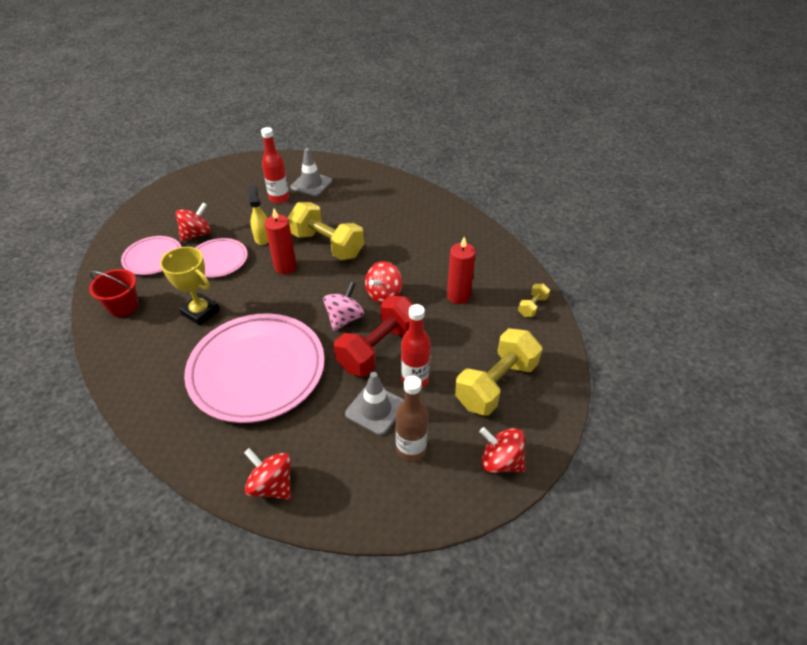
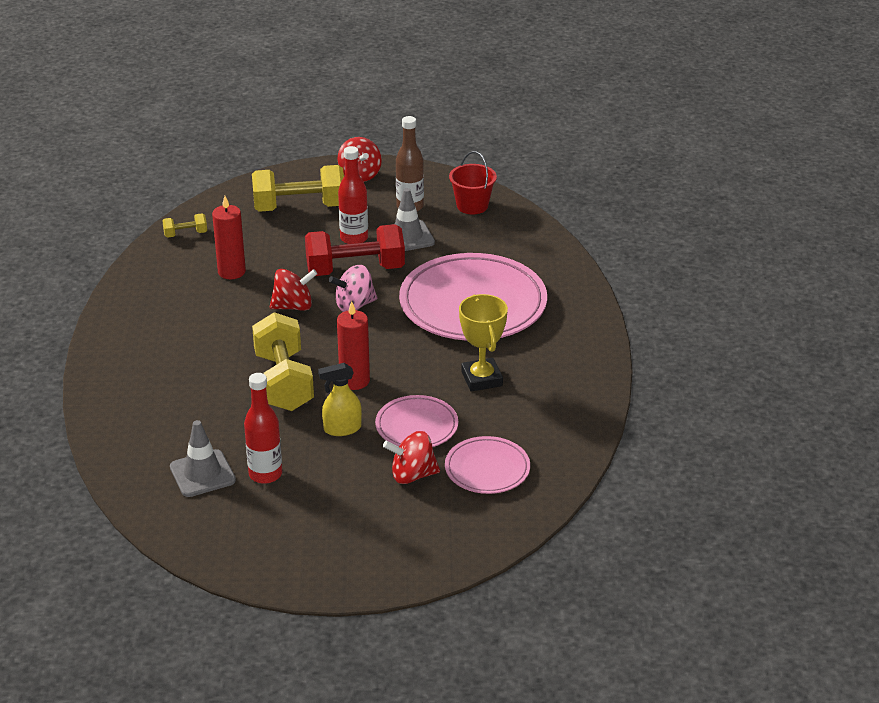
camera: 140 degrees left, 10 degrees down
red bucket [89,269,139,317] -> red bucket moved to [449,151,497,214]
red spinning top [244,448,291,500] -> none
yellow spray bottle [249,185,268,245] -> yellow spray bottle turned 45 degrees clockwise [318,363,362,436]

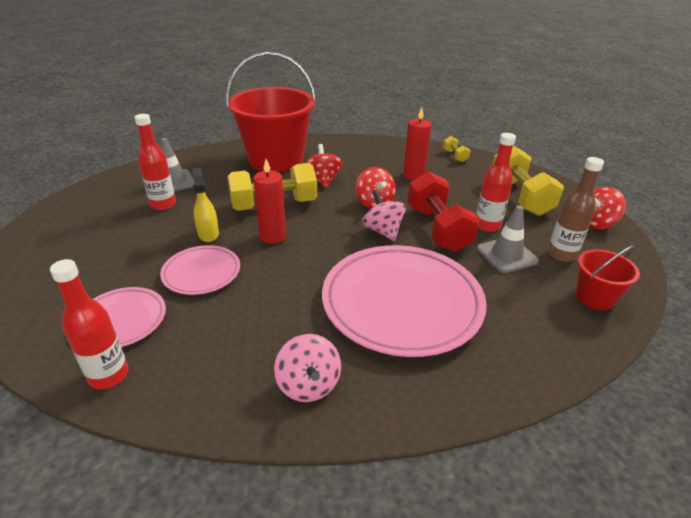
camera: 85 degrees right, 0 degrees up
red spinning top [383,431,440,484] -> red spinning top moved to [305,144,343,188]
yellow trophy [459,294,508,392] -> none
none -> red bottle [50,259,129,389]
none -> red bucket [226,52,316,172]
none -> pink spinning top [274,334,341,402]

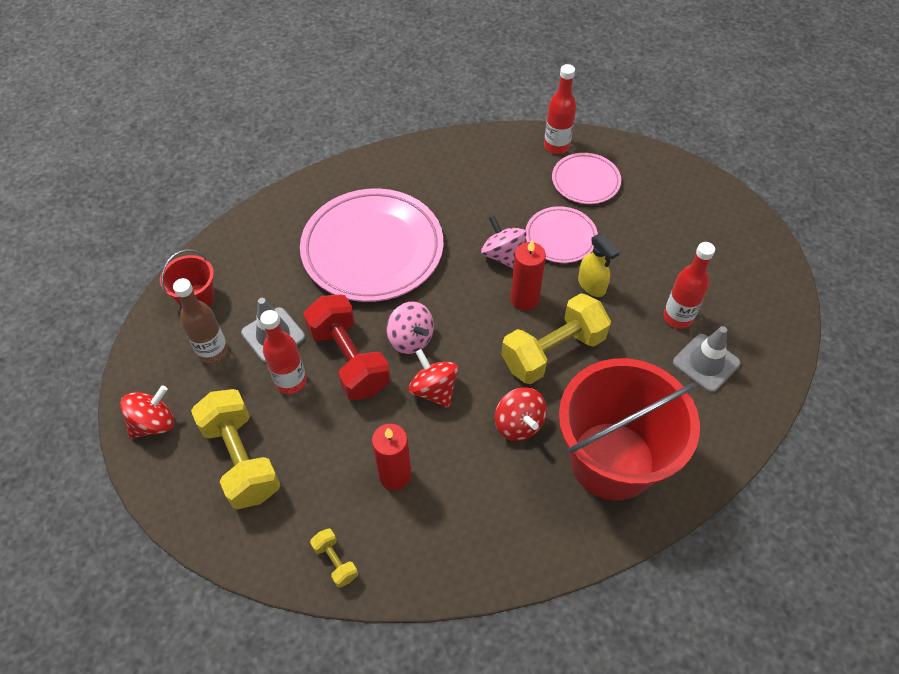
camera: 165 degrees right, 20 degrees up
pink spinning top [274,334,341,402] -> pink spinning top moved to [481,215,527,269]

